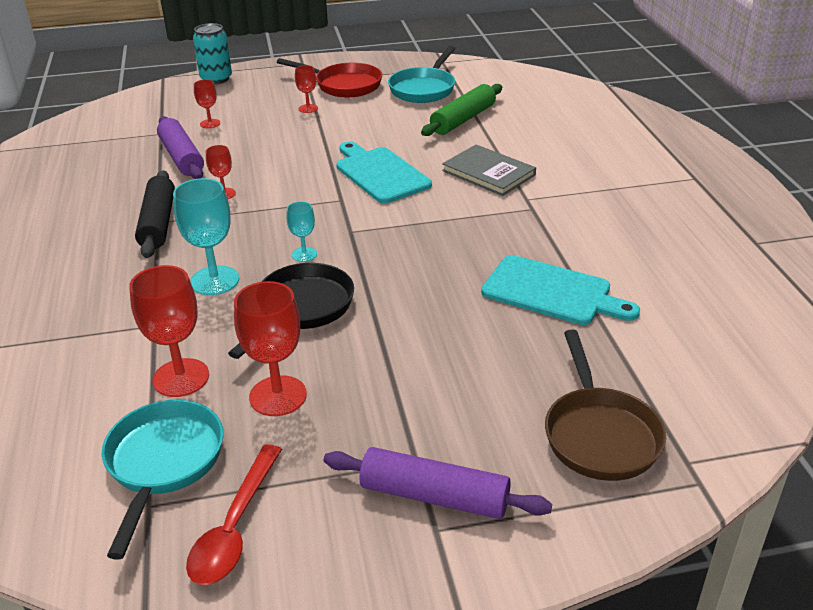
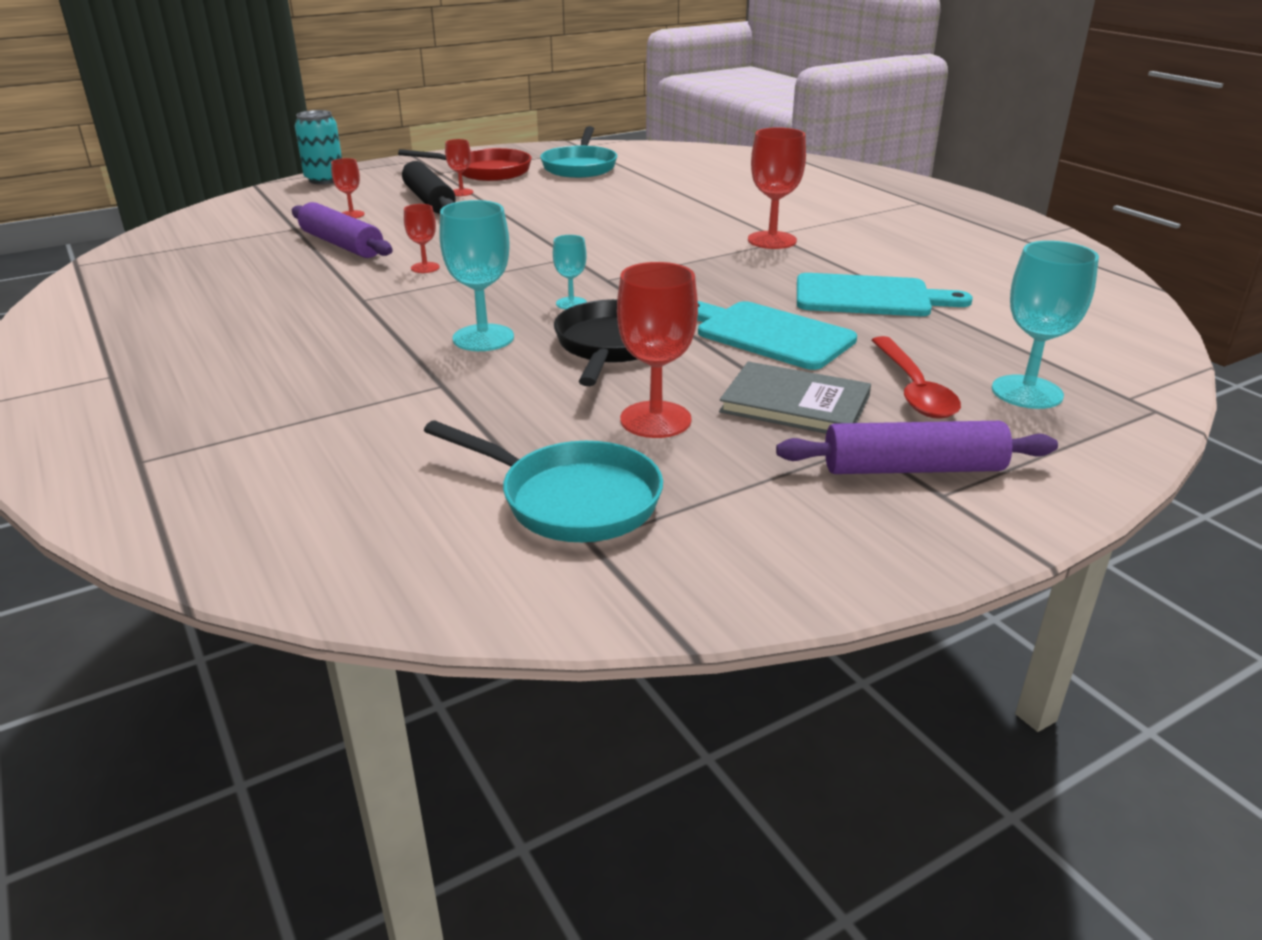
camera: 20 degrees left, 5 degrees down
turquoise pan [102,400,224,560] -> turquoise pan turned 135 degrees clockwise [424,420,663,542]
red goblet [129,265,209,397] -> red goblet moved to [748,127,806,249]
black rolling pin [135,170,175,258] -> black rolling pin moved to [402,161,456,214]
red spoon [186,444,282,585] -> red spoon moved to [872,336,961,419]
turquoise cutting board [336,142,432,203] -> turquoise cutting board moved to [697,301,857,370]
green rolling pin [421,84,502,136] -> none
grey book [442,144,536,196] -> grey book moved to [719,361,871,434]
brown pan [545,330,666,481] -> turquoise goblet [992,241,1099,409]

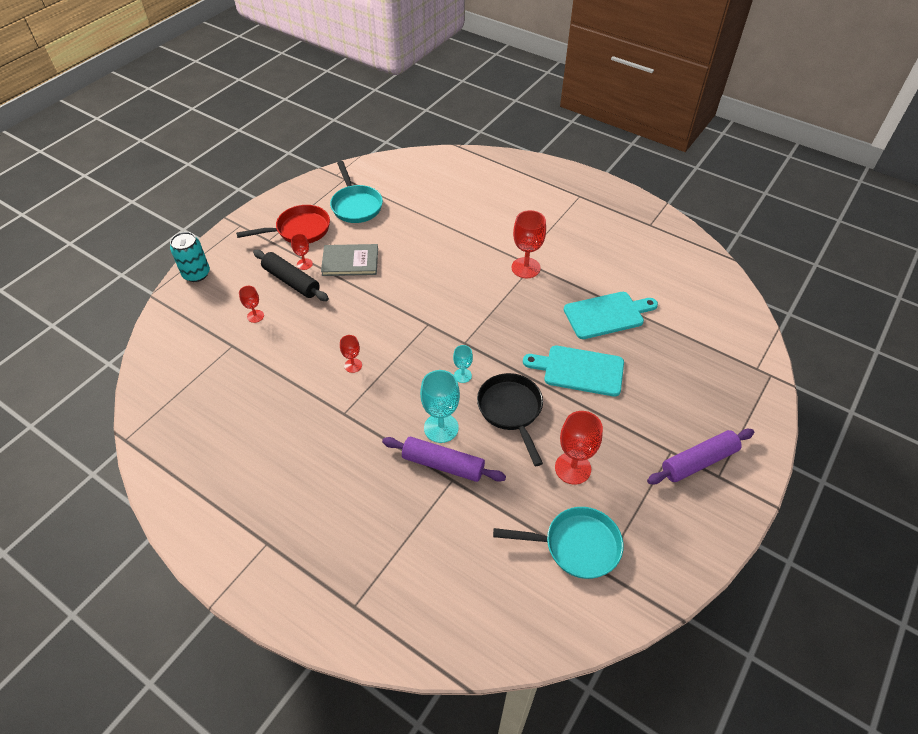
camera: 25 degrees left, 20 degrees up
purple rolling pin [292,202,393,258] -> purple rolling pin moved to [382,437,506,482]
grey book [719,361,871,434] -> grey book moved to [321,244,378,276]
red spoon [872,336,961,419] -> none
turquoise goblet [992,241,1099,409] -> none

